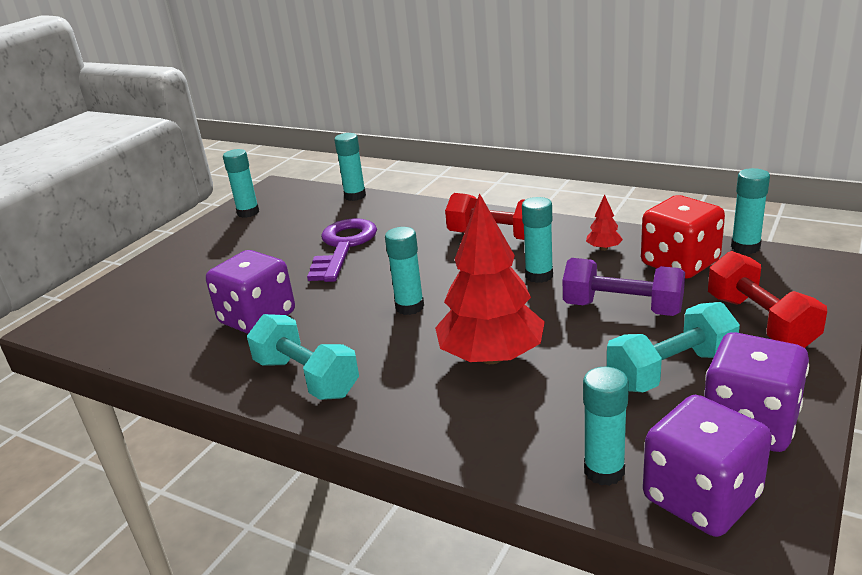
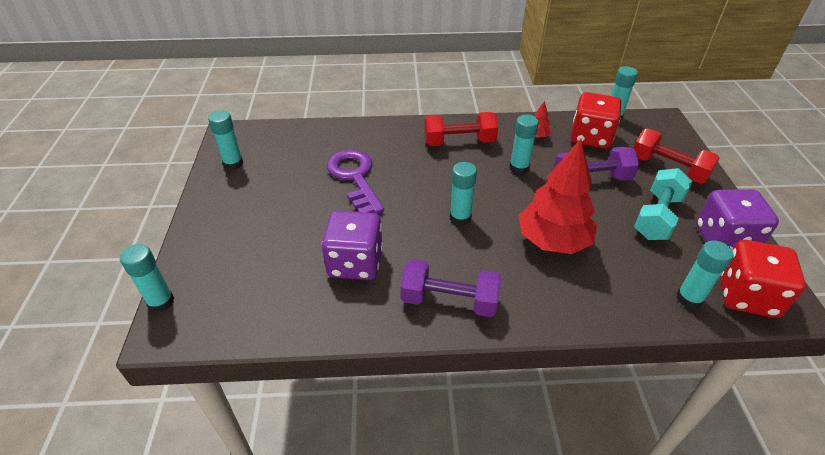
camera: 35 degrees left, 15 degrees up
turquoise dumbbell [247,314,359,400] -> purple dumbbell [401,259,501,317]
turquoise glue stick [334,133,366,201] -> turquoise glue stick moved to [120,244,174,313]
purple dice [643,395,772,537] -> red dice [720,240,806,318]

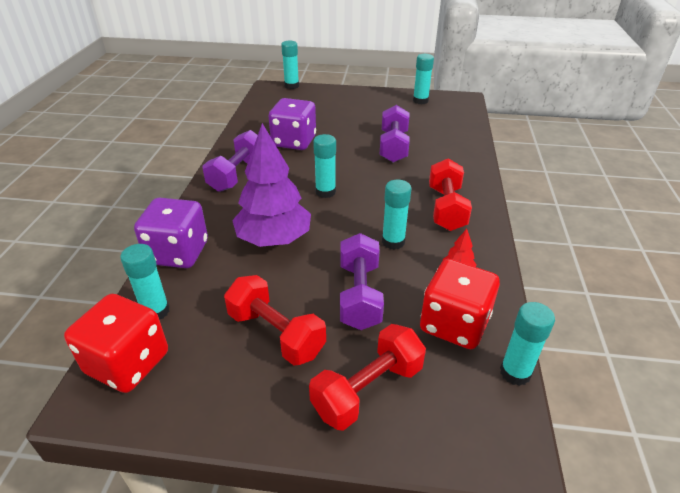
camera: 100 degrees right, 5 degrees down
purple key [327,150,384,214] -> purple dumbbell [379,105,410,163]
red tree [518,139,597,254] -> purple tree [232,123,311,247]
turquoise dumbbell [634,168,692,240] -> red dumbbell [224,275,326,366]
purple dice [696,189,779,249] -> purple dice moved to [134,198,208,268]

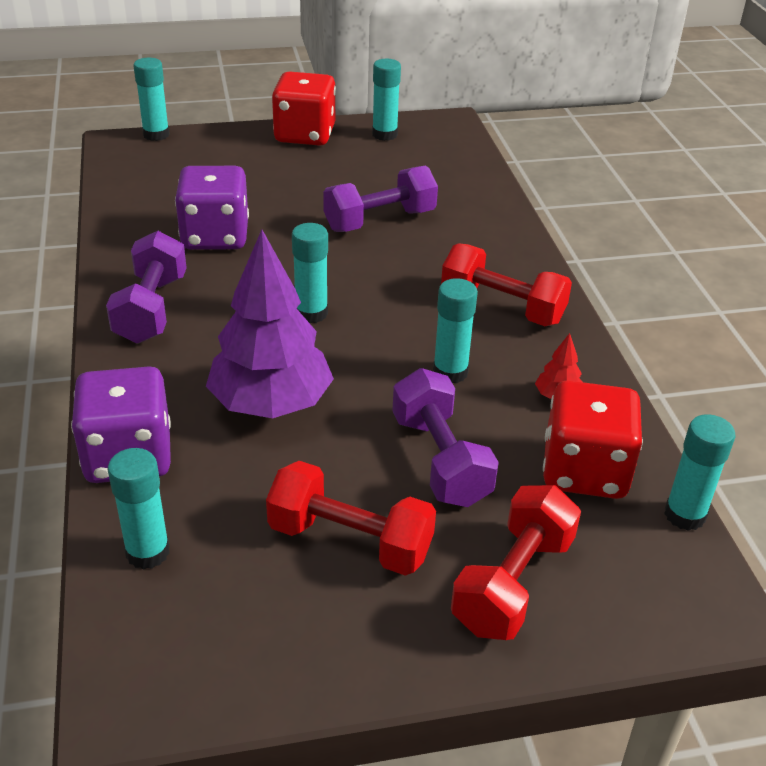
camera: 20 degrees left, 0 degrees up
red dice [64,294,168,393] -> red dice moved to [272,71,336,146]
purple dumbbell [379,105,410,163] -> purple dumbbell turned 75 degrees clockwise [323,166,438,232]
red dumbbell [429,158,472,231] -> red dumbbell turned 45 degrees counterclockwise [441,243,572,326]

